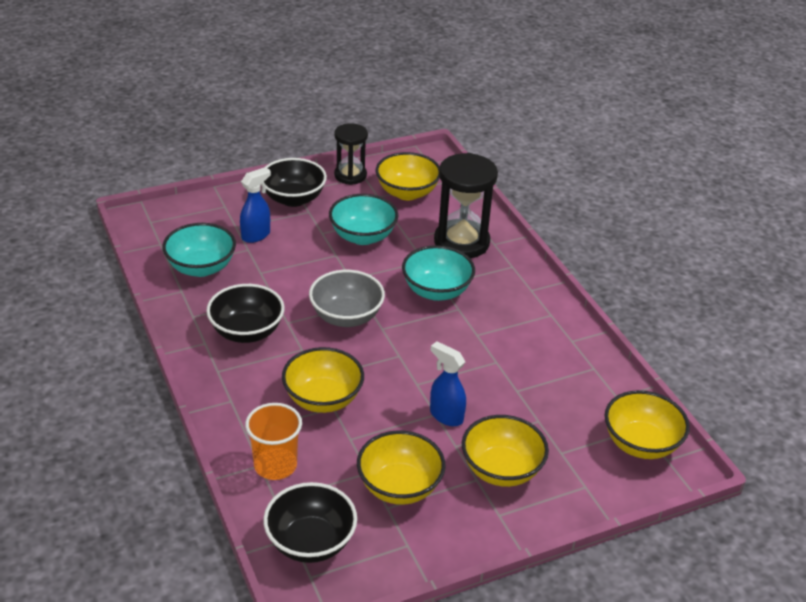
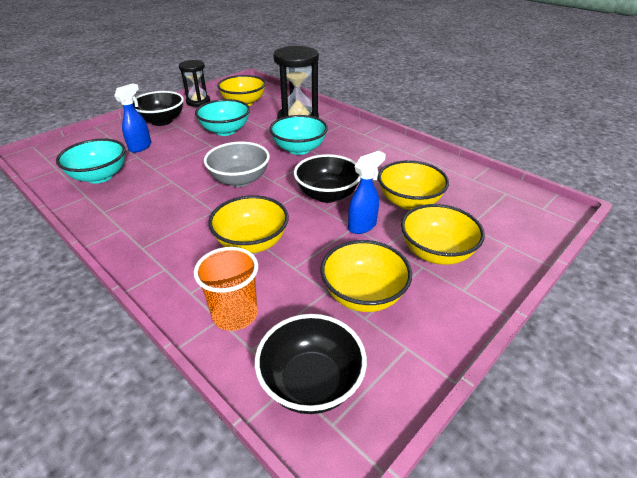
camera: 20 degrees left, 0 degrees up
black bowl [206,284,285,343] -> black bowl moved to [294,154,360,203]
blue spray bottle [430,341,466,426] -> blue spray bottle turned 120 degrees clockwise [348,151,386,234]
yellow bowl [605,390,690,459] -> yellow bowl moved to [378,160,449,210]

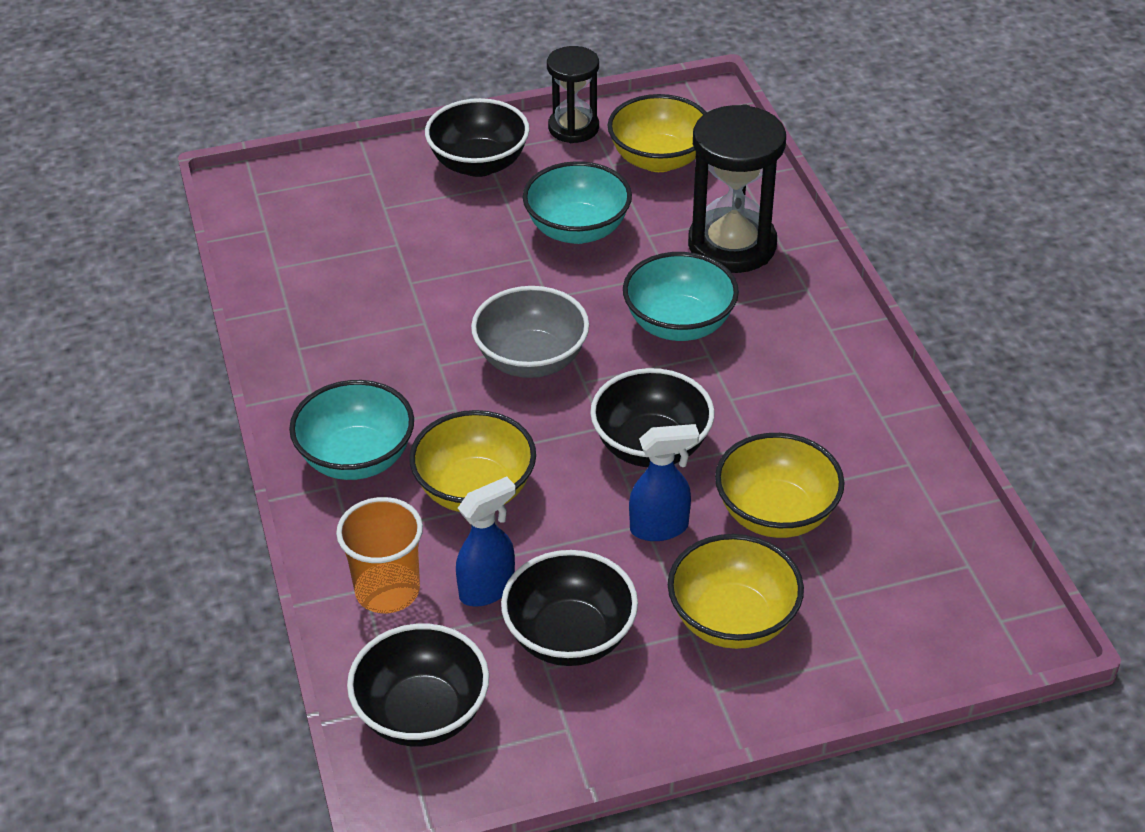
camera: 30 degrees right, 5 degrees up
turquoise bowl [56,139,126,184] -> turquoise bowl moved to [289,380,414,480]
blue spray bottle [114,83,151,153] -> blue spray bottle moved to [456,477,516,606]
yellow bowl [320,240,412,312] -> black bowl [501,550,638,666]

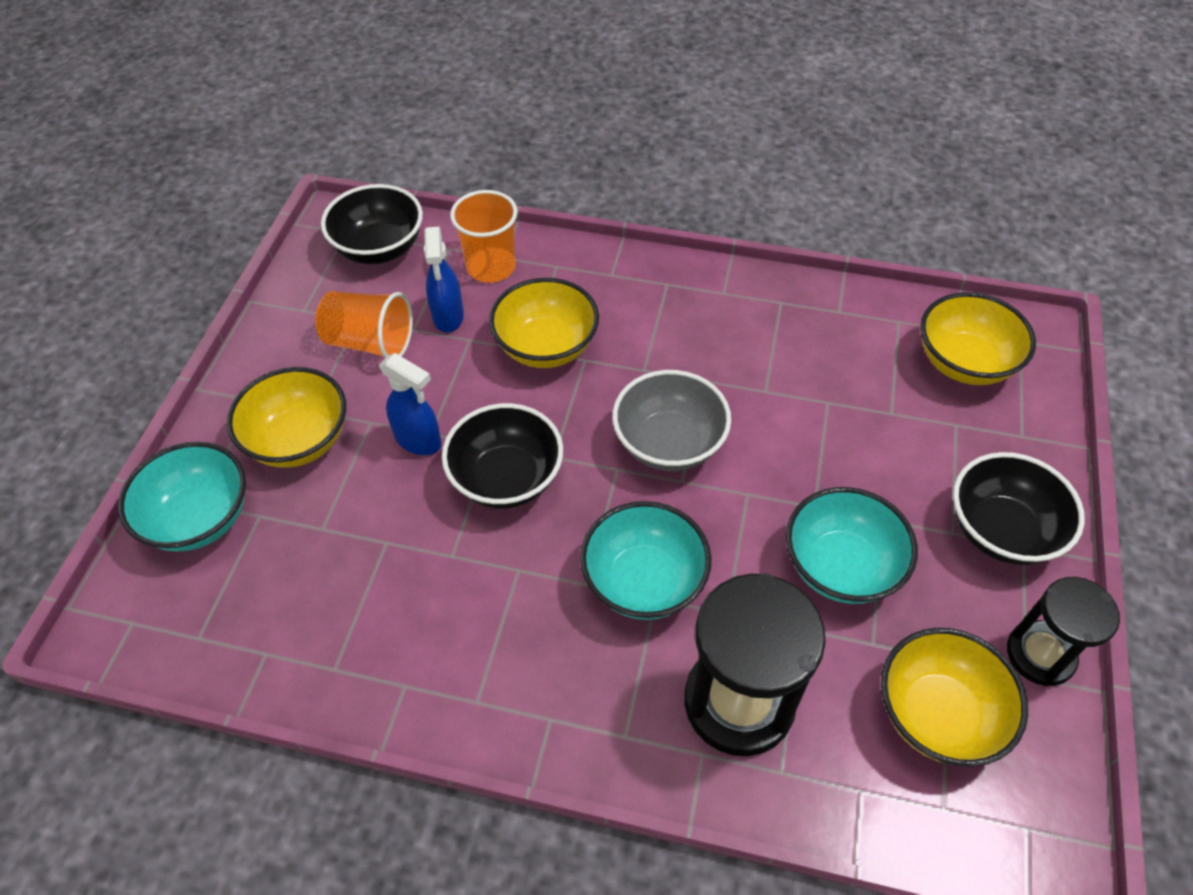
camera: 120 degrees right, 10 degrees up
turquoise bowl [289,380,414,480] -> turquoise bowl moved to [118,442,246,552]
black bowl [501,550,638,666] -> orange cup [315,291,413,358]
blue spray bottle [629,424,699,541] -> blue spray bottle turned 75 degrees counterclockwise [379,353,442,455]
yellow bowl [715,433,845,538] -> yellow bowl moved to [921,292,1036,385]

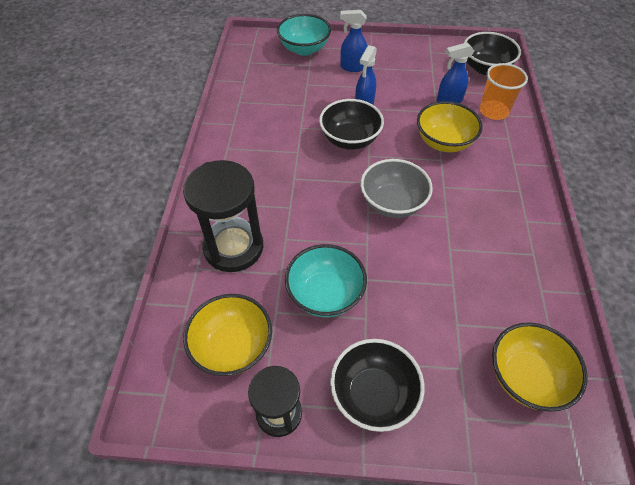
camera: 80 degrees right, 0 degrees up
yellow bowl [227,367,346,468] -> blue spray bottle [340,10,367,72]
orange cup [315,291,413,358] -> none
turquoise bowl [580,501,712,620] -> none

